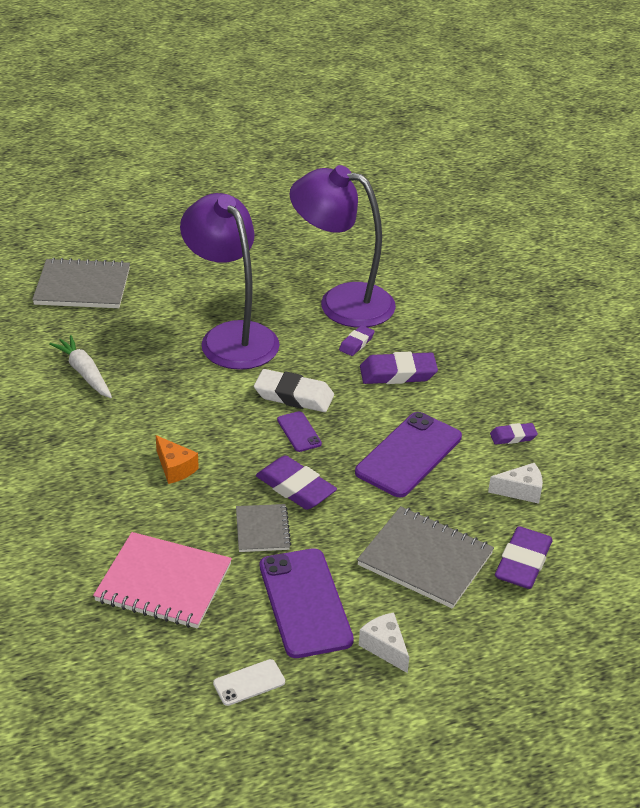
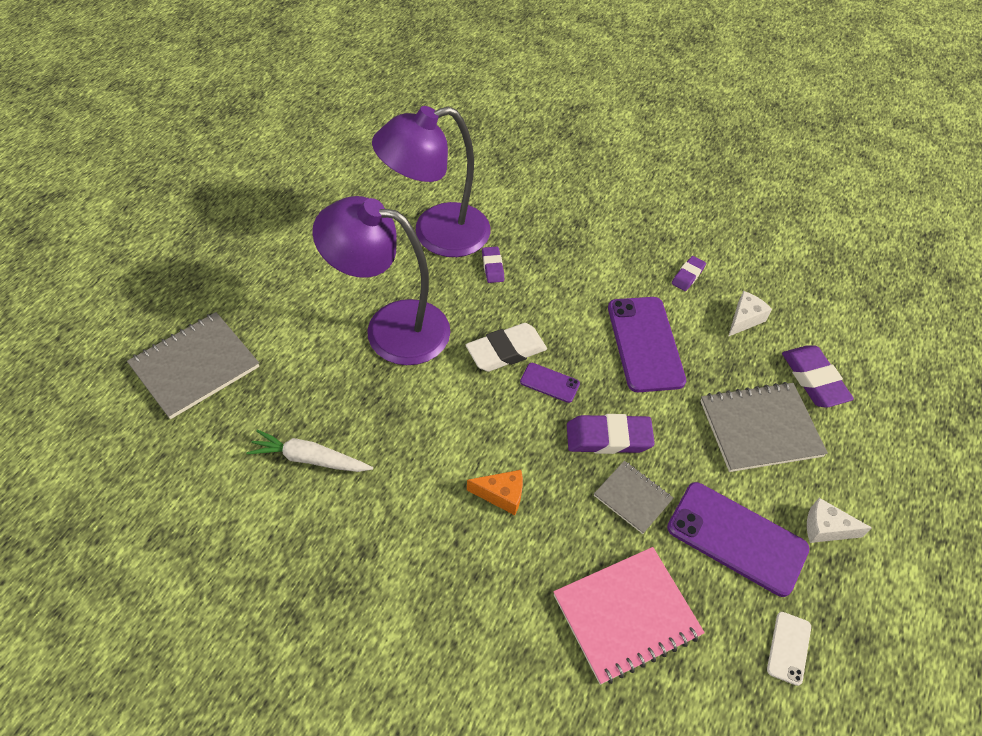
camera: 45 degrees left, 15 degrees up
purple eraser [360,352,438,384] -> none

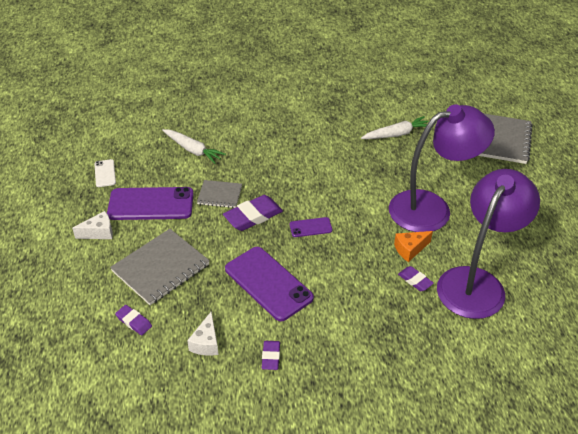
camera: 150 degrees right, 10 degrees down
white eraser [466,323,547,372] -> none
orange cheese [467,470,523,515] -> orange cheese moved to [394,231,433,262]
pink notebook [553,547,705,685] -> white carrot [162,129,226,164]
purple eraser [782,345,854,408] -> purple eraser [115,305,152,335], size x0.57

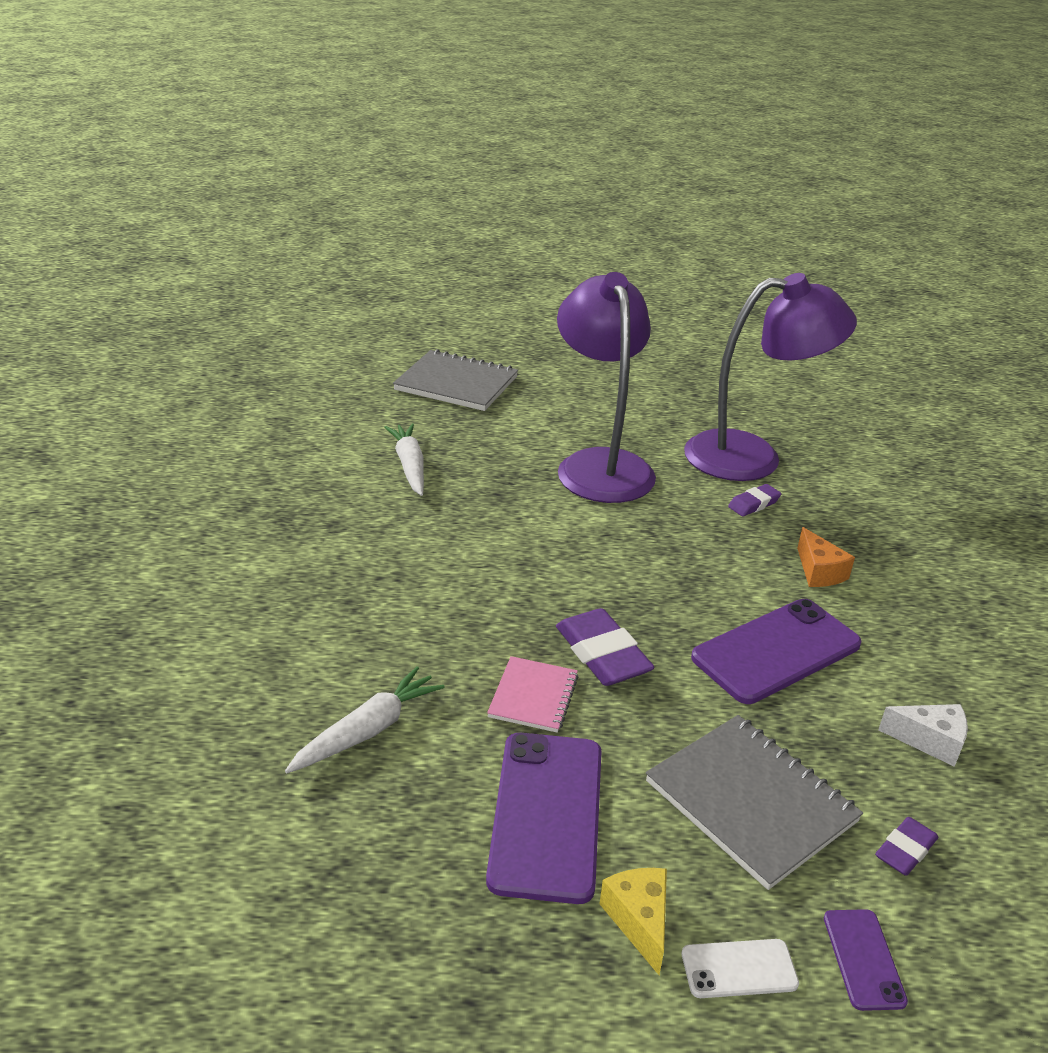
camera: 85 degrees left, 10 degrees down
white cheese [72,211,113,239] -> yellow cheese [599,868,667,975]
white phone [94,159,116,187] -> white phone moved to [682,939,799,998]
grey notebook [197,180,242,208] -> pink notebook [487,656,579,733]
purple eraser [262,341,280,370] -> none
purple phone [289,217,332,237] -> purple phone moved to [824,909,908,1011]
orange cheese [394,231,433,262] -> orange cheese moved to [797,527,855,587]
purple lamp [437,169,540,319] -> purple lamp turned 135 degrees clockwise [684,273,857,481]

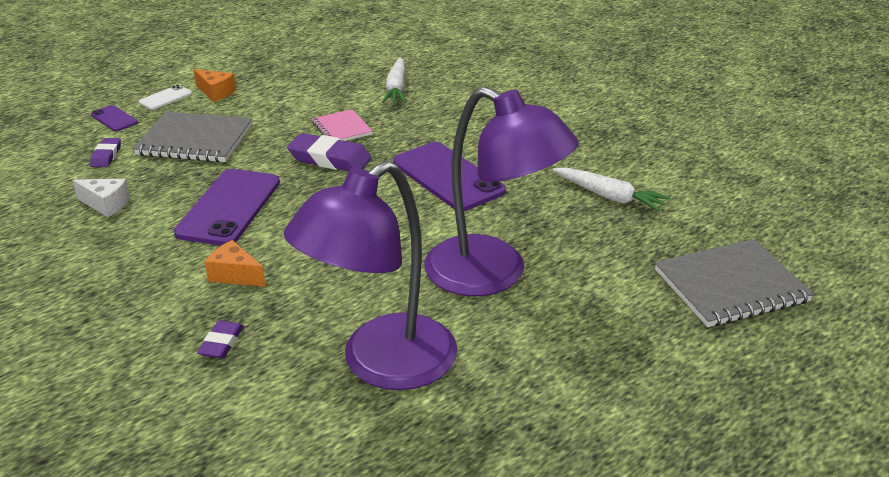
camera: 140 degrees right, 0 degrees up
purple phone [486,733,602,904] -> purple phone moved to [393,142,506,211]
yellow cheese [599,868,667,975] -> orange cheese [193,69,236,102]
purple eraser [728,484,781,516] -> purple eraser moved to [197,320,244,359]
white cheese [878,704,968,767] -> white cheese turned 135 degrees counterclockwise [72,179,130,217]

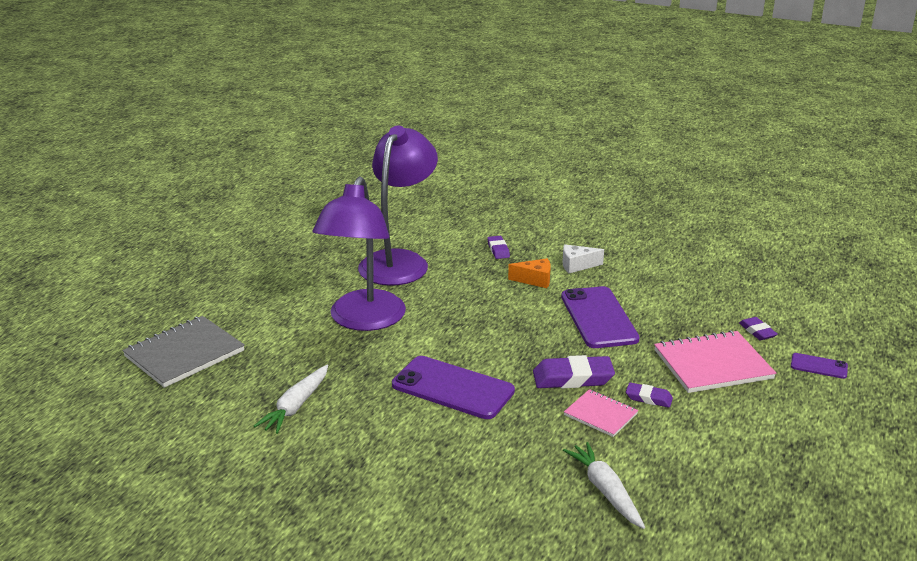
camera: 155 degrees right, 5 degrees down
white cheese [72,179,130,217] -> white cheese moved to [563,244,604,273]
grey notebook [133,112,252,162] -> pink notebook [654,330,776,393]
white phone [139,85,192,110] -> none
orange cheese [193,69,236,102] -> none
purple lamp [424,87,578,296] -> purple lamp turned 90 degrees counterclockwise [313,176,406,331]
white carrot [553,168,670,212] -> white carrot turned 75 degrees counterclockwise [254,365,328,434]
none -> purple eraser [626,382,673,408]

